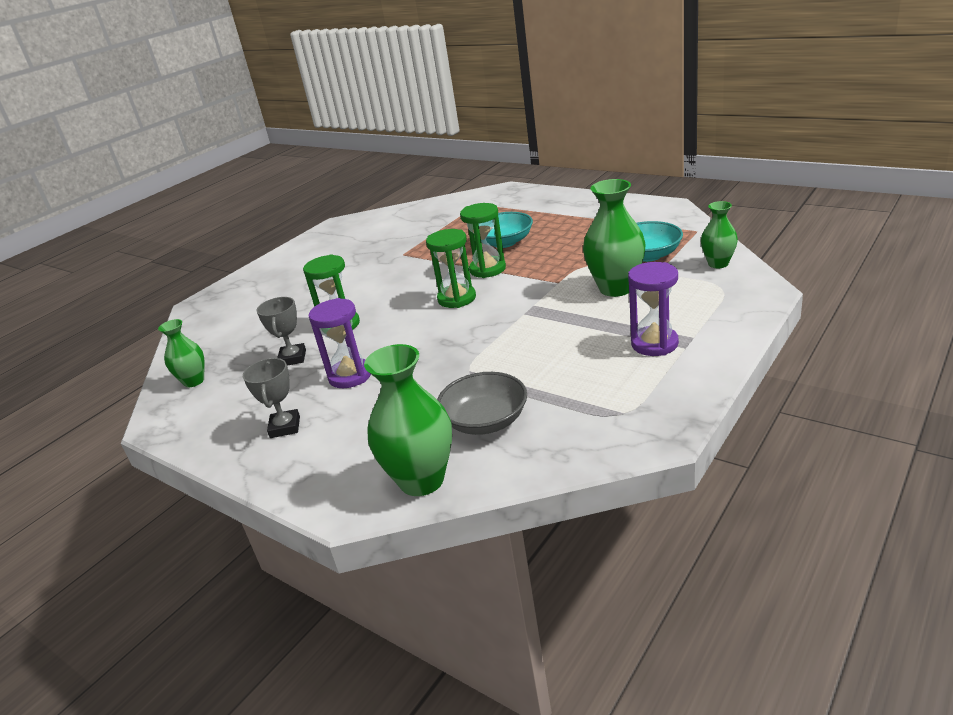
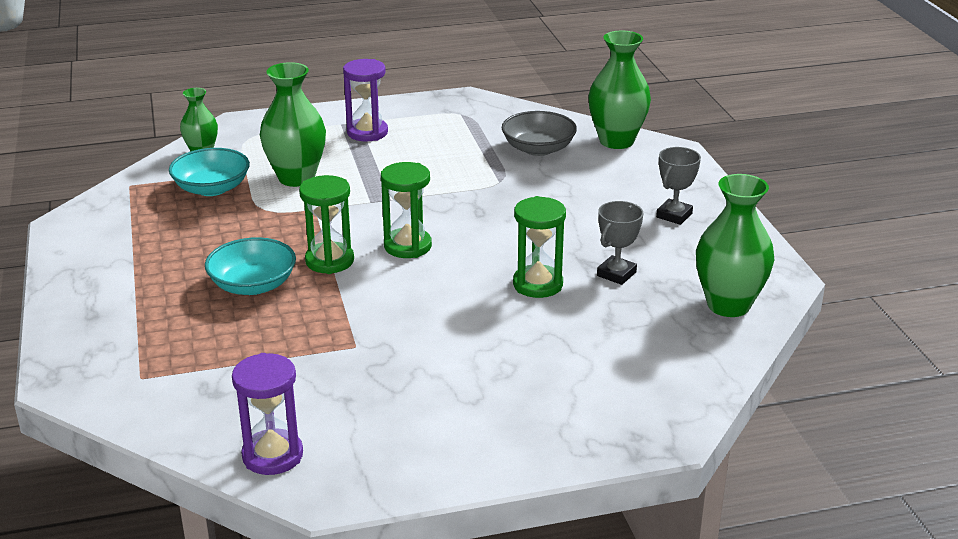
camera: 145 degrees left, 0 degrees up
green vase [158,319,205,387] -> green vase [696,174,774,317], size x1.70
purple hourglass [309,298,371,388] -> purple hourglass moved to [232,353,303,475]

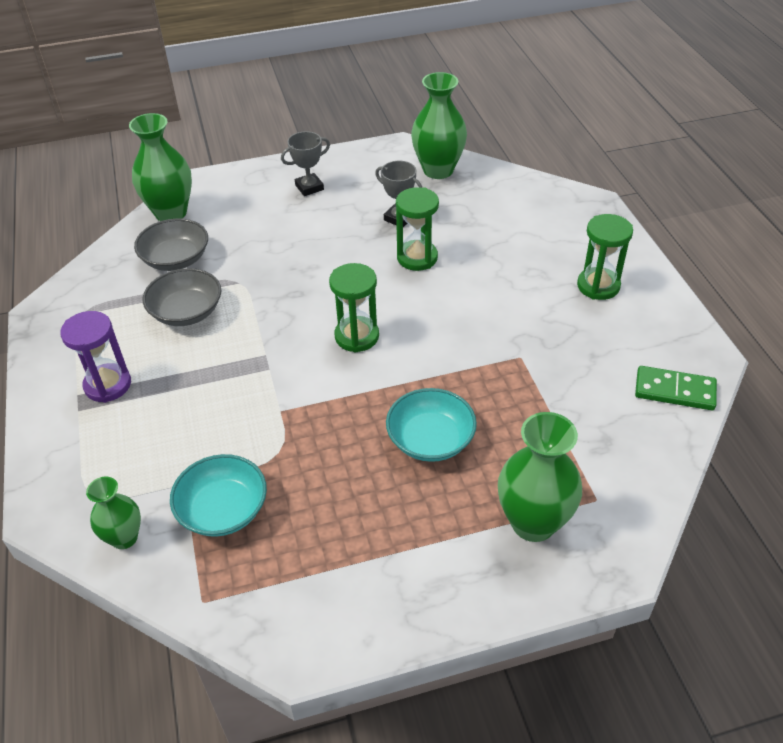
camera: 90 degrees left, 15 degrees up
purple hourglass [232,353,303,475] -> green domino [635,366,717,410]
green vase [260,62,326,187] -> green vase moved to [498,412,582,542]
green hourglass [299,175,354,274] -> green hourglass moved to [577,214,633,300]
grey trophy [656,147,701,225] -> grey trophy turned 60 degrees counterclockwise [281,131,330,196]
none -> grey bowl [143,268,221,326]

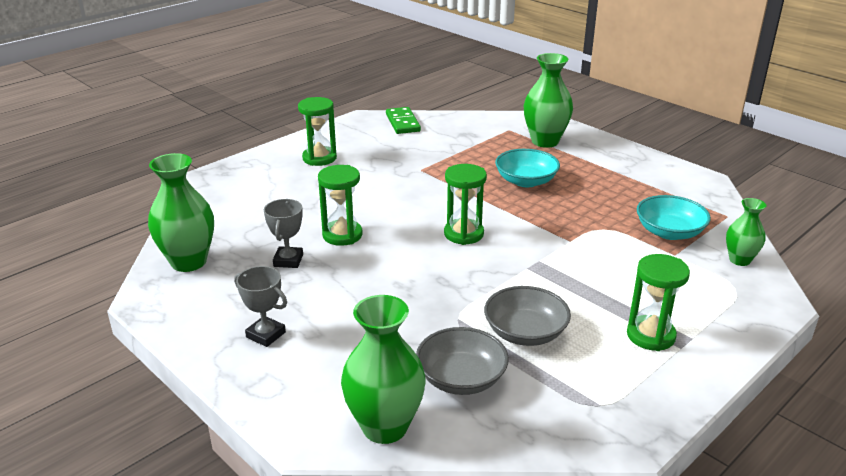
camera: 120 degrees left, 15 degrees down
purple hourglass [60,311,131,403] -> green hourglass [627,254,690,351]

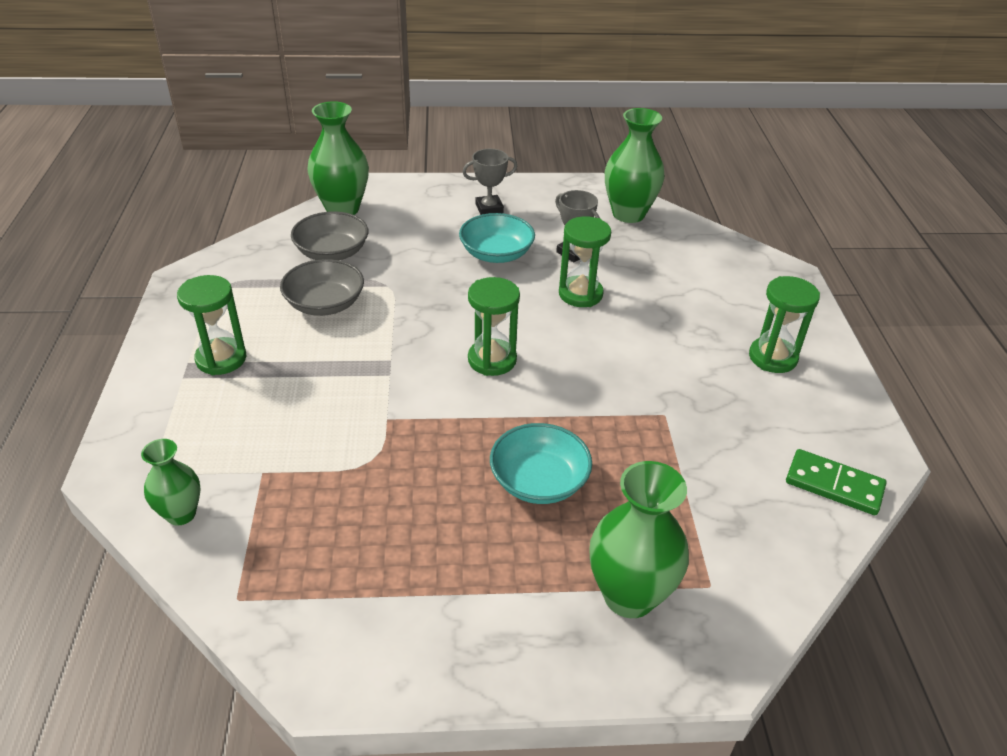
camera: 130 degrees right, 10 degrees up
turquoise bowl [637,195,711,240] -> turquoise bowl moved to [459,213,535,263]

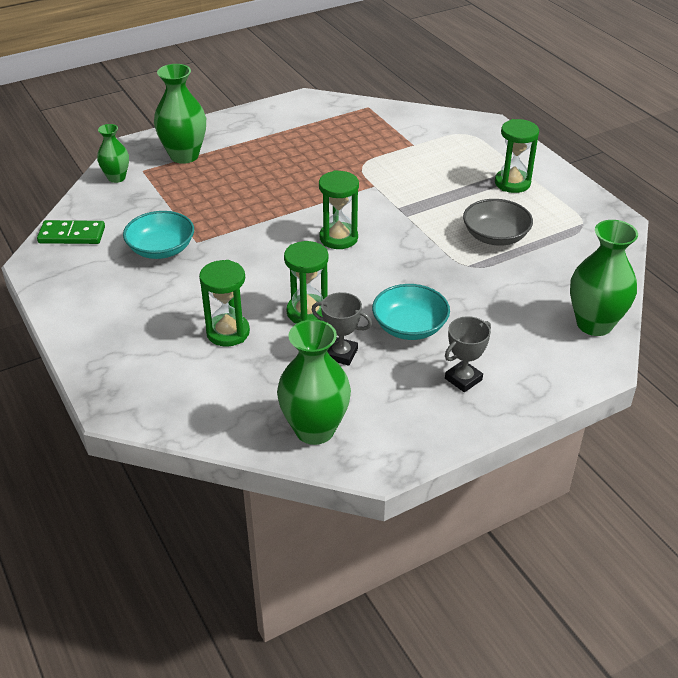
camera: 155 degrees right, 0 degrees up
green vase [141,439,200,526] -> green vase moved to [97,124,129,183]
grey bowl [291,211,368,260] -> none
turquoise bowl [490,423,592,504] -> turquoise bowl moved to [123,211,194,259]
green hourglass [749,276,820,373] -> green hourglass moved to [199,260,250,347]

